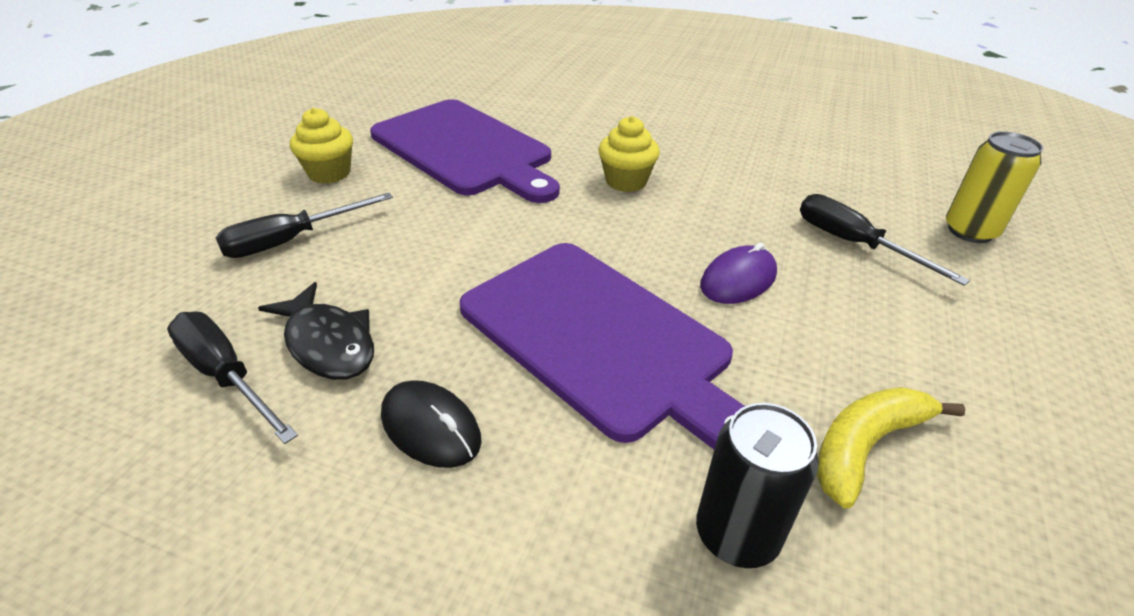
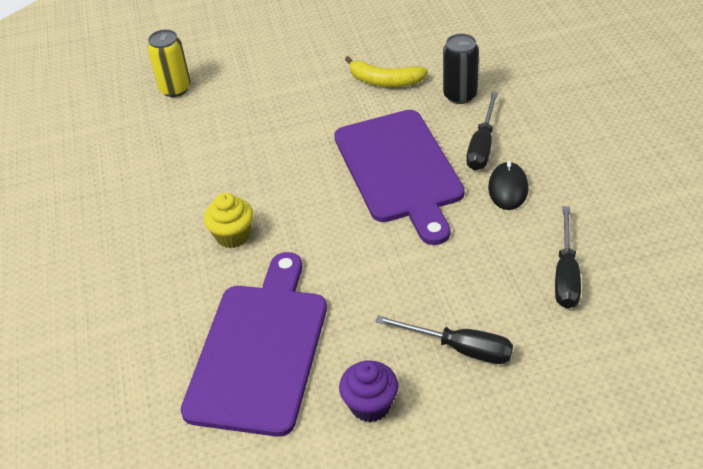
camera: 120 degrees left, 5 degrees up
black fish [258,282,374,380] -> none
yellow cupcake [290,108,353,184] -> purple cupcake [339,360,398,422]
purple cutting board [460,243,745,449] -> purple cutting board turned 150 degrees clockwise [334,110,465,245]
purple mouse [700,243,777,304] -> none
black screwdriver [800,194,970,286] -> black screwdriver moved to [467,92,498,171]

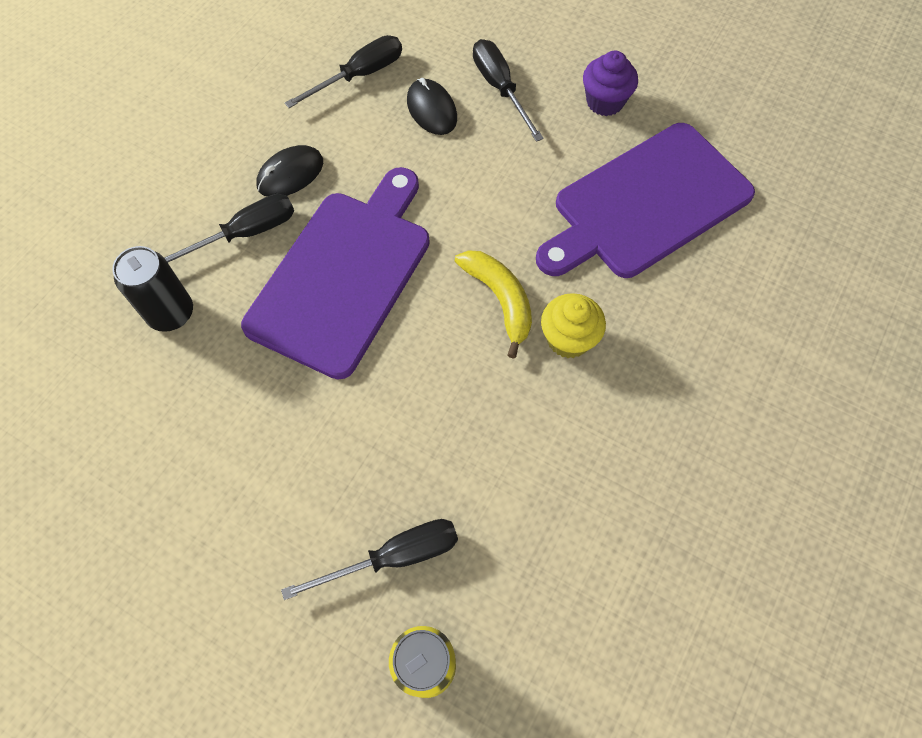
camera: 140 degrees left, 20 degrees up
yellow banana [345,56,428,87] -> yellow banana moved to [455,250,532,359]
none -> black screwdriver [281,519,458,600]
none -> black mouse [407,78,457,135]

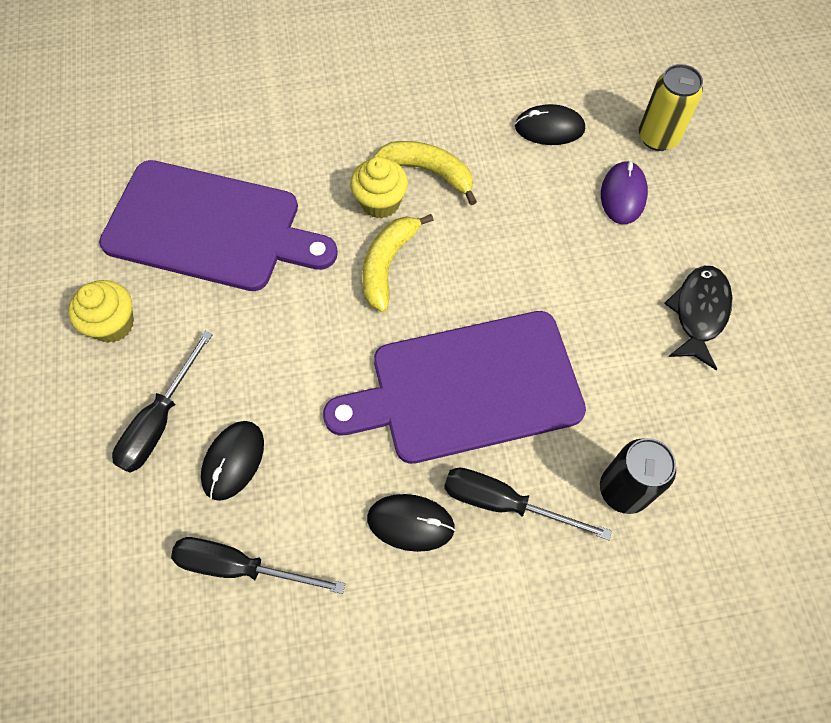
camera: 130 degrees left, 0 degrees up
black screwdriver [281,519,458,600] -> purple mouse [601,161,648,224]
purple cupcake [583,51,638,116] -> yellow cupcake [68,280,134,343]
none -> yellow banana [374,141,477,205]
none -> black mouse [515,104,585,145]
none -> black fish [664,266,732,370]

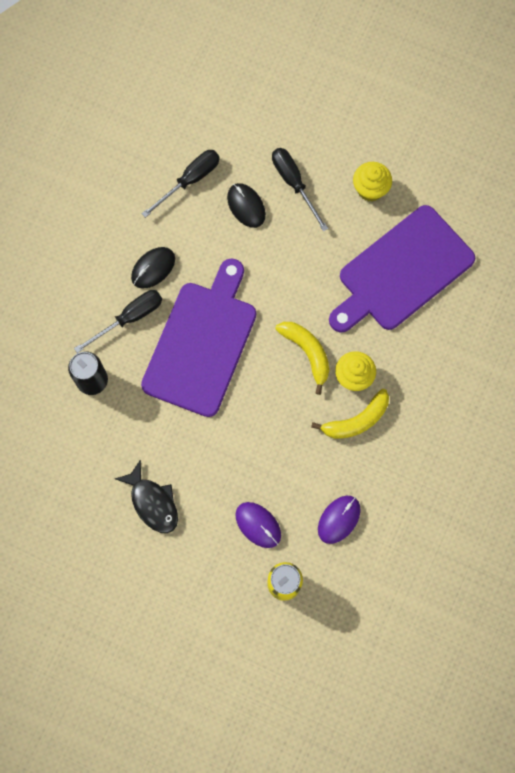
camera: 125 degrees right, 10 degrees up
black mouse [515,104,585,145] -> purple mouse [318,496,361,544]

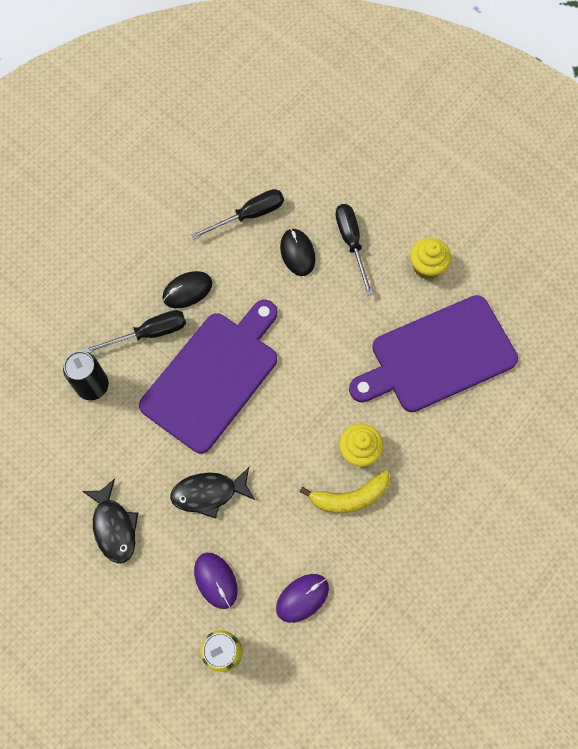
camera: 15 degrees right, 5 degrees down
yellow banana [275,322,329,395] -> none
none -> black fish [170,467,255,518]

